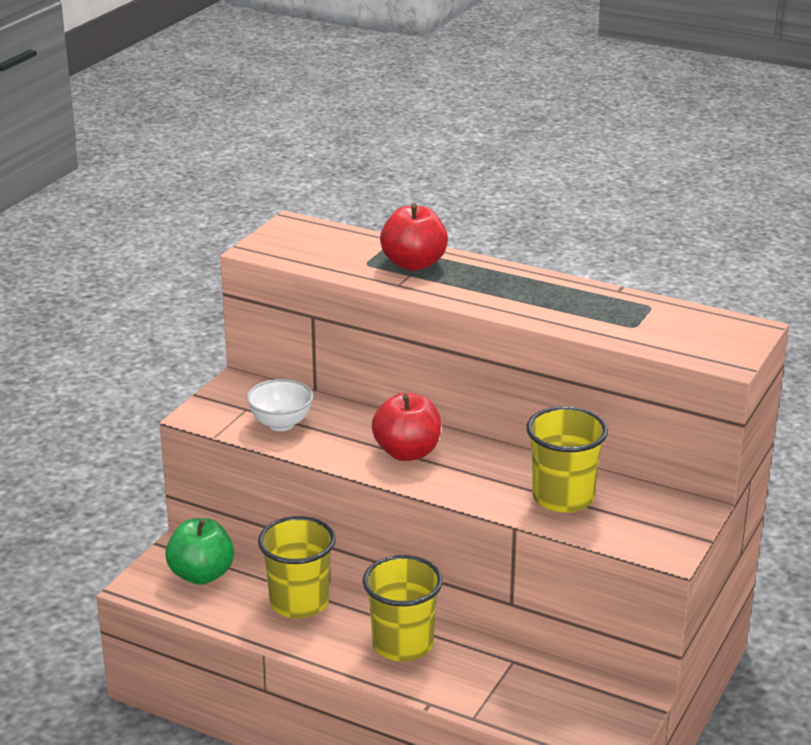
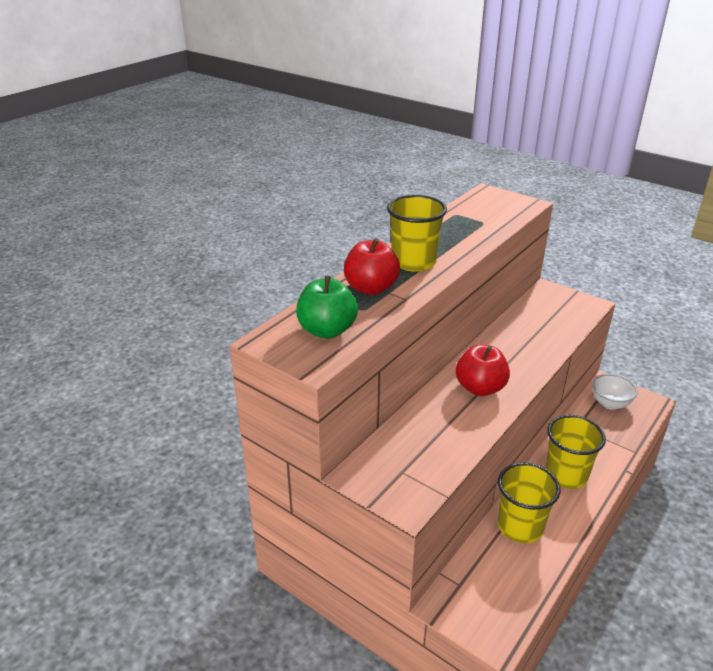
camera: 80 degrees left, 5 degrees up
green apple [165,518,234,585] -> green apple moved to [296,276,358,338]
white bowl [247,379,313,431] -> white bowl moved to [592,374,638,410]
yellow cup [526,406,608,513] -> yellow cup moved to [387,195,447,272]

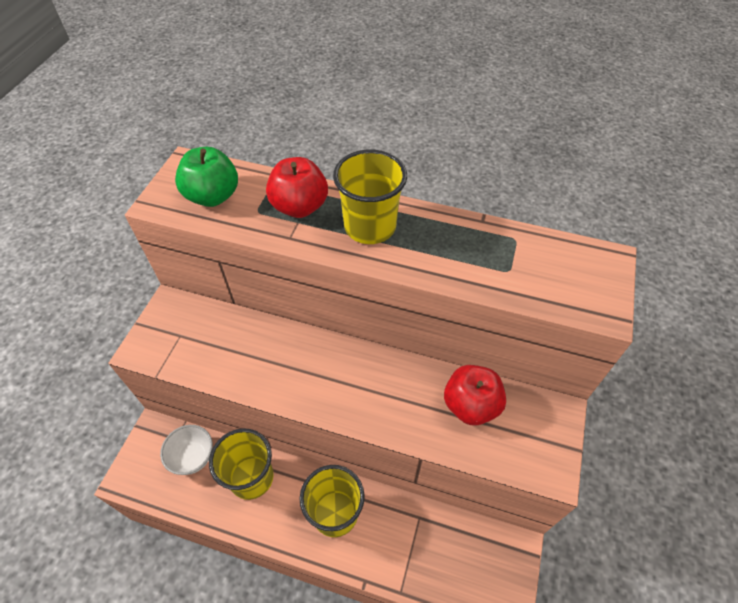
camera: 70 degrees right, 20 degrees up
red apple [456,344,510,396] -> red apple moved to [444,365,506,425]
white bowl [592,374,638,410] -> white bowl moved to [160,425,213,475]

